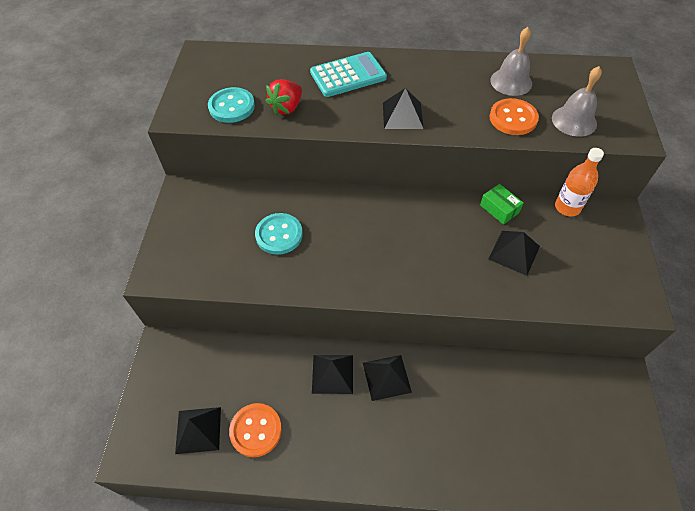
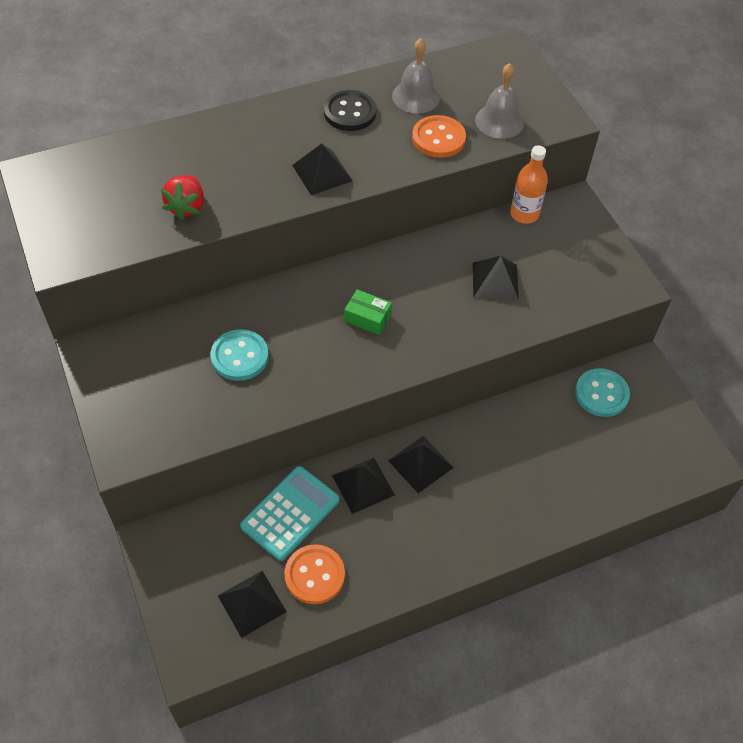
camera: 30 degrees left, 0 degrees up
turquoise button [208,87,255,123] -> turquoise button moved to [575,368,630,417]
turquoise calculator [310,52,387,97] -> turquoise calculator moved to [240,466,339,561]
green box [480,184,523,225] -> green box moved to [344,289,392,335]
none -> black button [324,90,376,131]

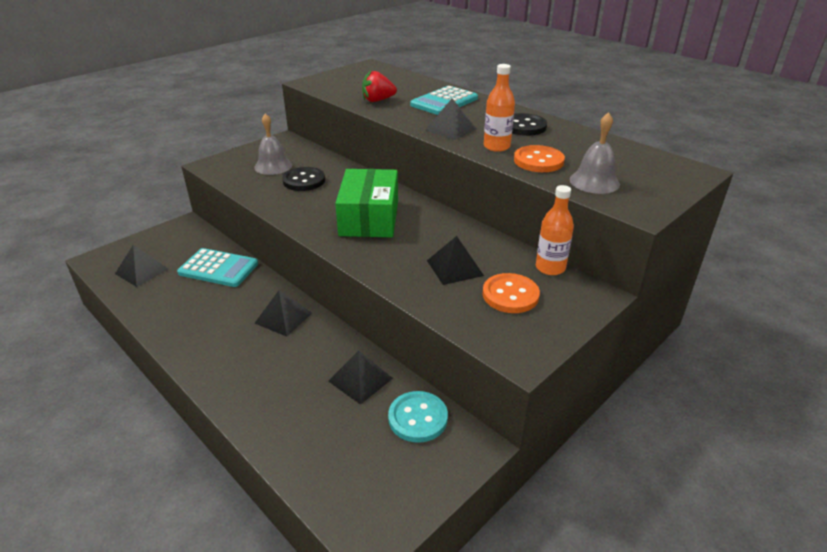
camera: 70 degrees right, 20 degrees down
turquoise button [210,329,269,381] -> black button [282,167,325,191]
orange button [284,544,345,604] -> orange button moved to [483,273,540,313]
black pyramid [332,458,395,514] -> black pyramid moved to [328,350,393,405]
green box [344,289,392,335] -> green box [335,169,398,237], size x2.20
grey bell [392,38,440,113] -> grey bell moved to [254,113,292,175]
none -> turquoise calculator [410,86,478,115]
none -> orange bottle [484,64,515,152]

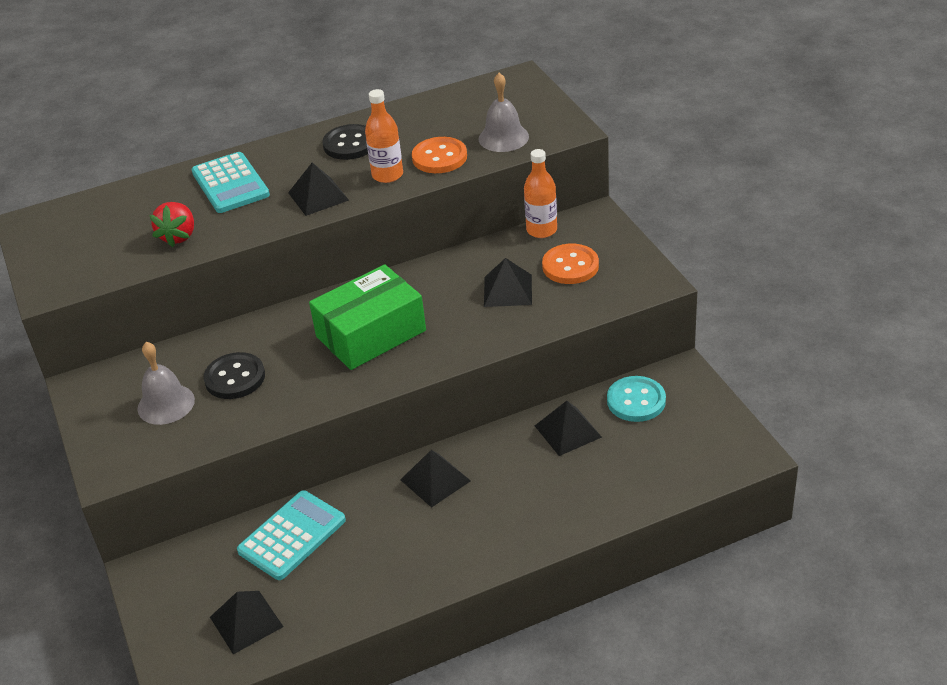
camera: 65 degrees left, 5 degrees up
green box [335,169,398,237] -> green box turned 60 degrees counterclockwise [309,264,426,370]

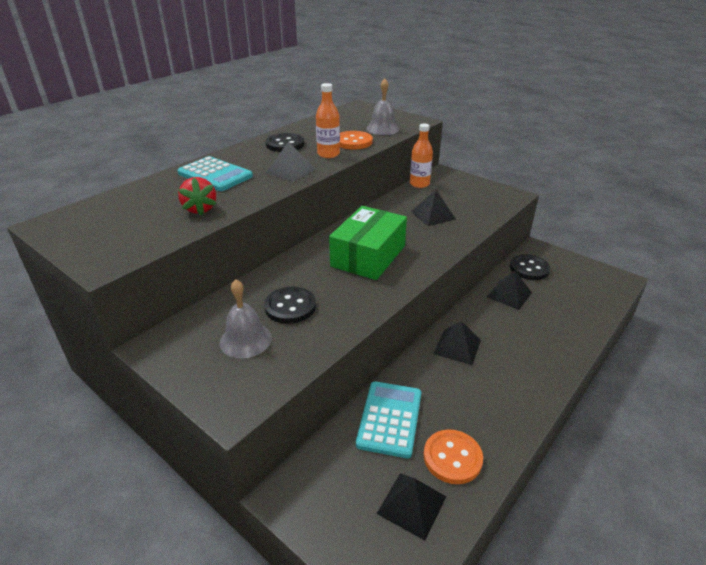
camera: 30 degrees left, 5 degrees down
orange button [542,244,599,284] -> orange button moved to [424,429,483,484]
turquoise button [607,376,666,422] -> black button [510,254,551,280]

